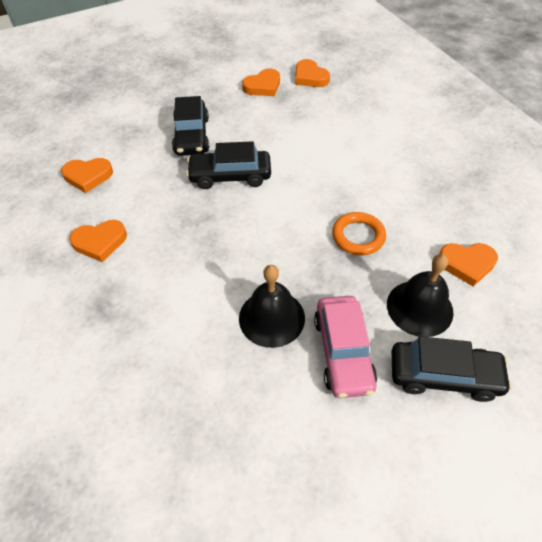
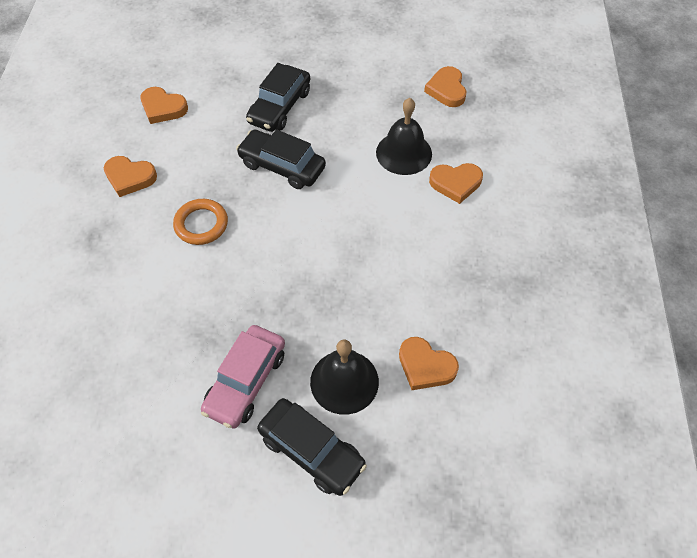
camera: 30 degrees right, 5 degrees up
black bell [239,265,305,348] -> black bell moved to [376,98,432,175]
orange heart [242,69,280,96] -> orange heart moved to [429,163,483,204]
orange ring [332,212,386,255] -> orange ring moved to [173,199,228,245]

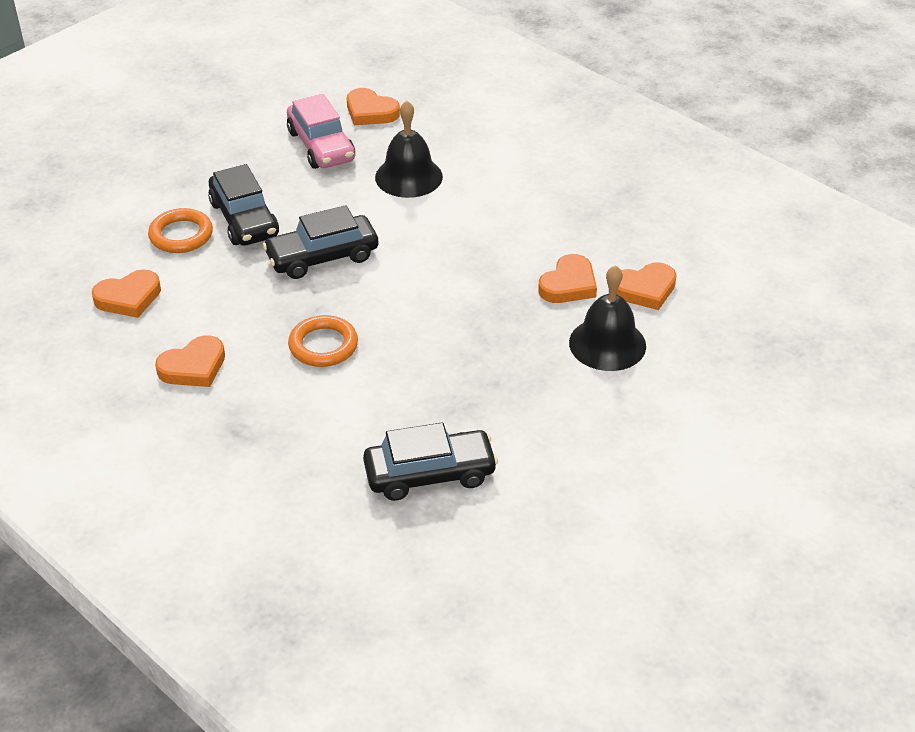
camera: 50 degrees left, 15 degrees down
pink car [201,325,285,429] -> pink car moved to [287,94,355,169]
black car [257,398,367,496] -> black car moved to [363,423,498,501]
orange heart [429,163,483,204] -> orange heart moved to [538,254,597,303]
none -> orange ring [148,208,213,253]

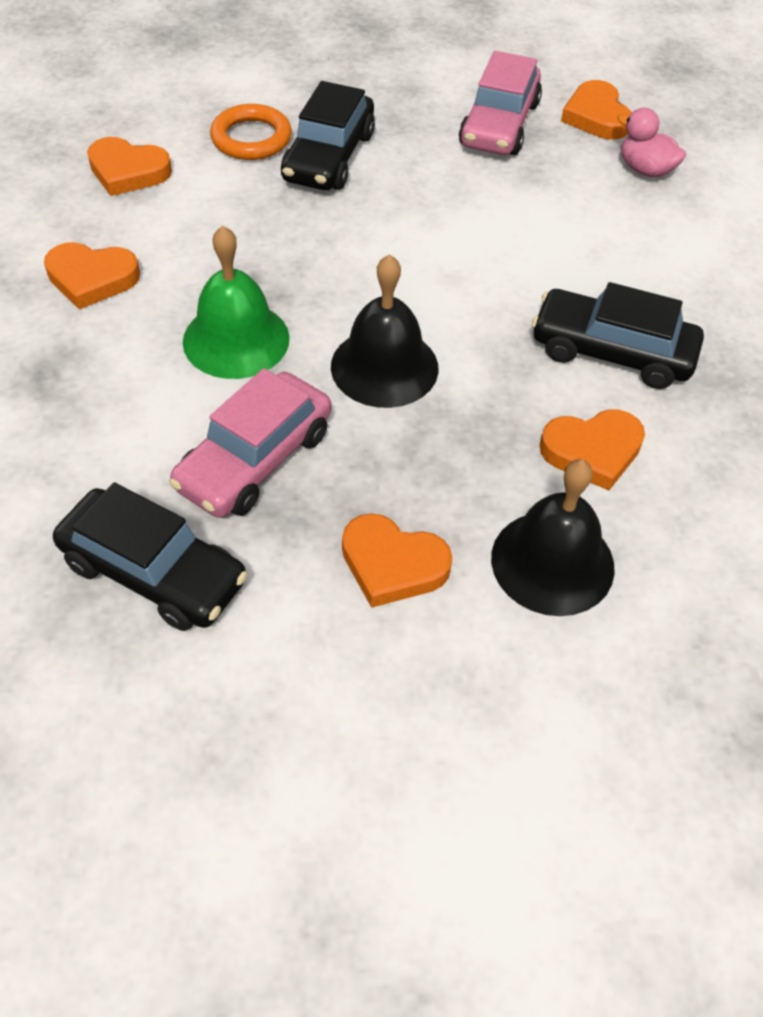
camera: 40 degrees right, 10 degrees up
black car [263,205,379,279] -> black car moved to [532,282,704,389]
orange ring [288,315,358,367] -> green bell [183,226,290,379]
black bell [375,101,443,198] -> black bell moved to [331,254,438,408]
orange heart [616,262,676,310] -> orange heart moved to [342,513,452,608]
none -> pink car [169,368,332,518]
none -> pink duck [618,108,686,177]

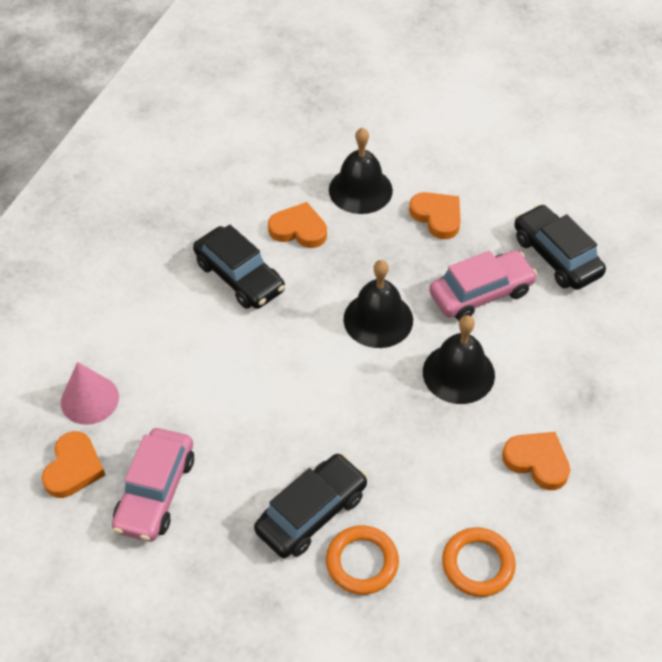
camera: 150 degrees left, 0 degrees up
orange heart [87,137,172,196] -> orange ring [442,527,516,597]
green bell [183,226,290,379] -> black bell [423,315,495,404]
pink car [459,51,542,155] -> pink car turned 150 degrees clockwise [112,428,194,542]
pink duck [618,108,686,177] -> pink cone [61,362,119,425]

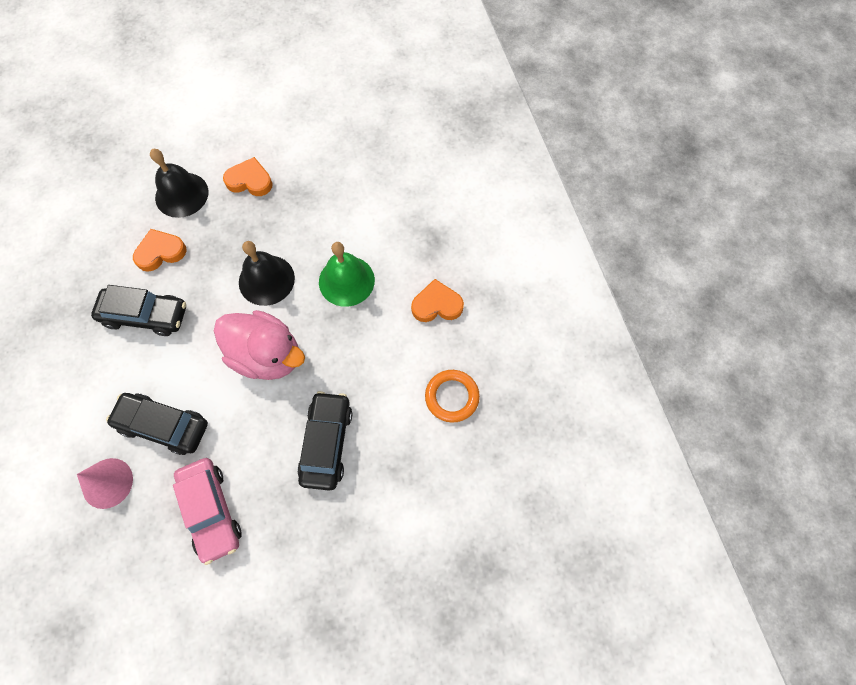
camera: 40 degrees left, 15 degrees up
orange heart [42,431,105,498] -> none
orange ring [326,525,399,595] -> none
black bell [423,315,495,404] -> green bell [319,242,375,307]
pink car [429,250,538,321] -> none
black car [514,204,606,290] -> black car moved to [106,393,208,455]
none -> pink duck [214,310,305,380]

